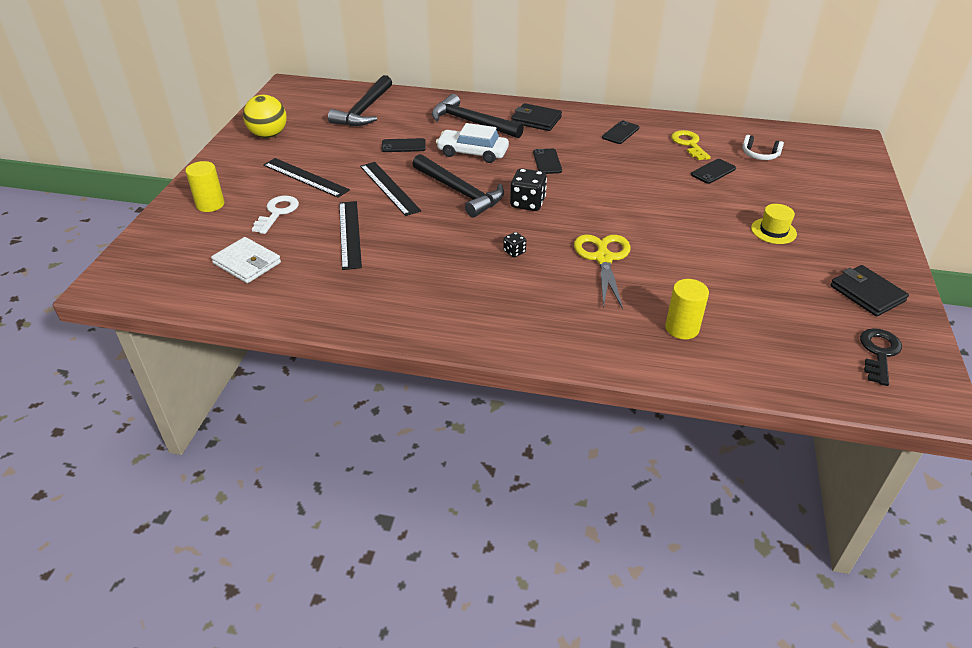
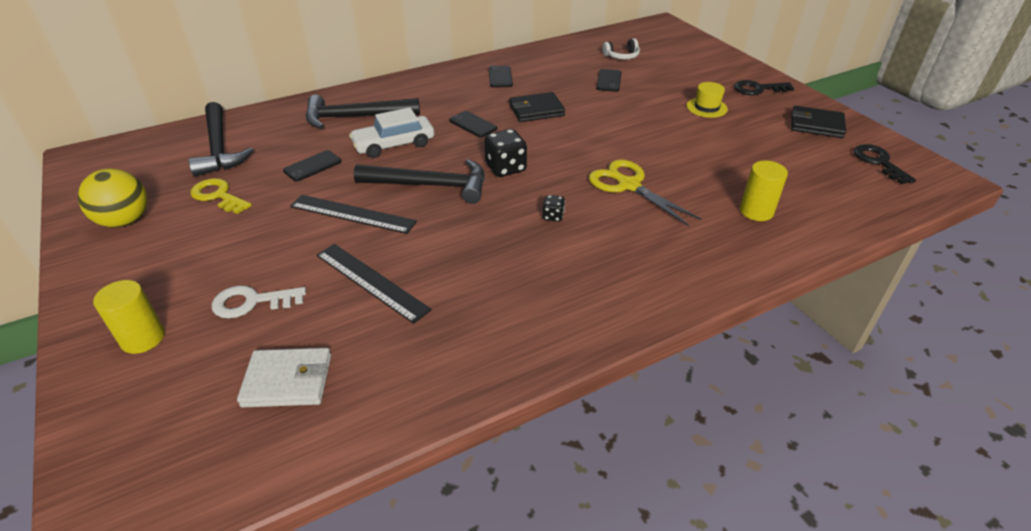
camera: 40 degrees left, 0 degrees up
white key [252,196,299,234] -> white key turned 75 degrees counterclockwise [212,285,306,319]
black ruler [263,158,350,198] -> none
black wallet [511,103,562,131] -> black wallet moved to [509,92,565,122]
yellow key [671,130,711,160] -> yellow key moved to [191,178,252,214]
none -> black key [734,80,794,95]

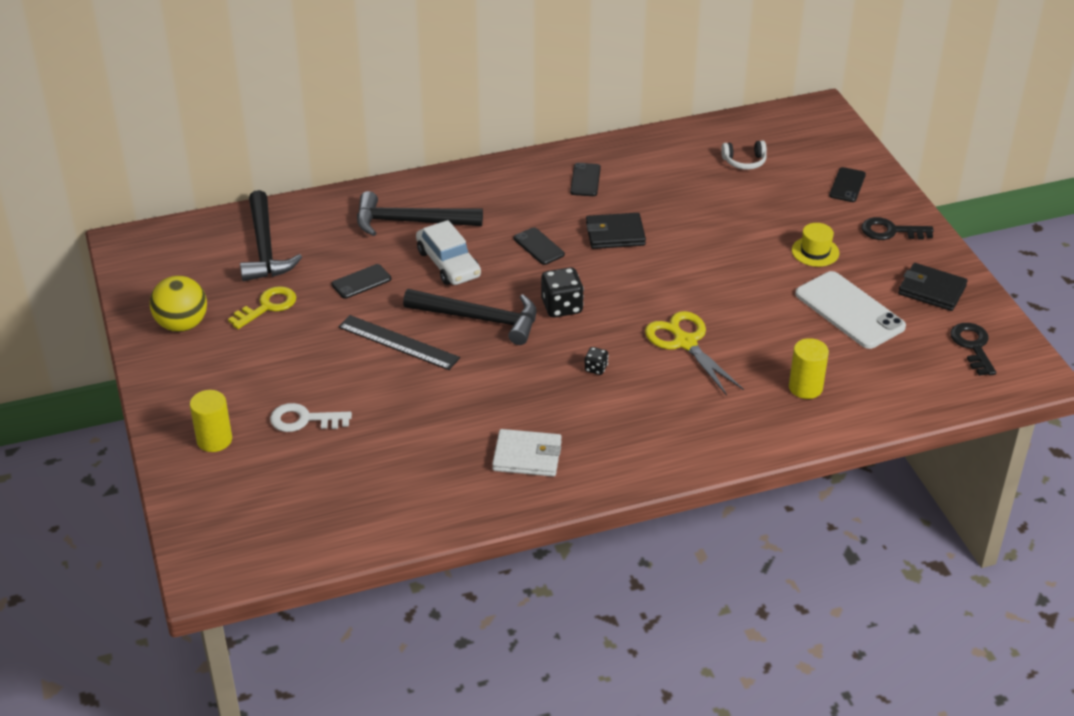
camera: 10 degrees right, 0 degrees up
yellow key [191,178,252,214] -> yellow key turned 90 degrees clockwise [228,286,296,329]
white wallet [237,348,331,407] -> white wallet moved to [492,429,562,477]
black ruler [317,244,432,324] -> none
white car [349,107,434,158] -> white car turned 105 degrees counterclockwise [416,220,481,285]
black phone [596,69,622,92] -> black phone moved to [829,167,866,202]
none -> white phone [795,271,906,349]

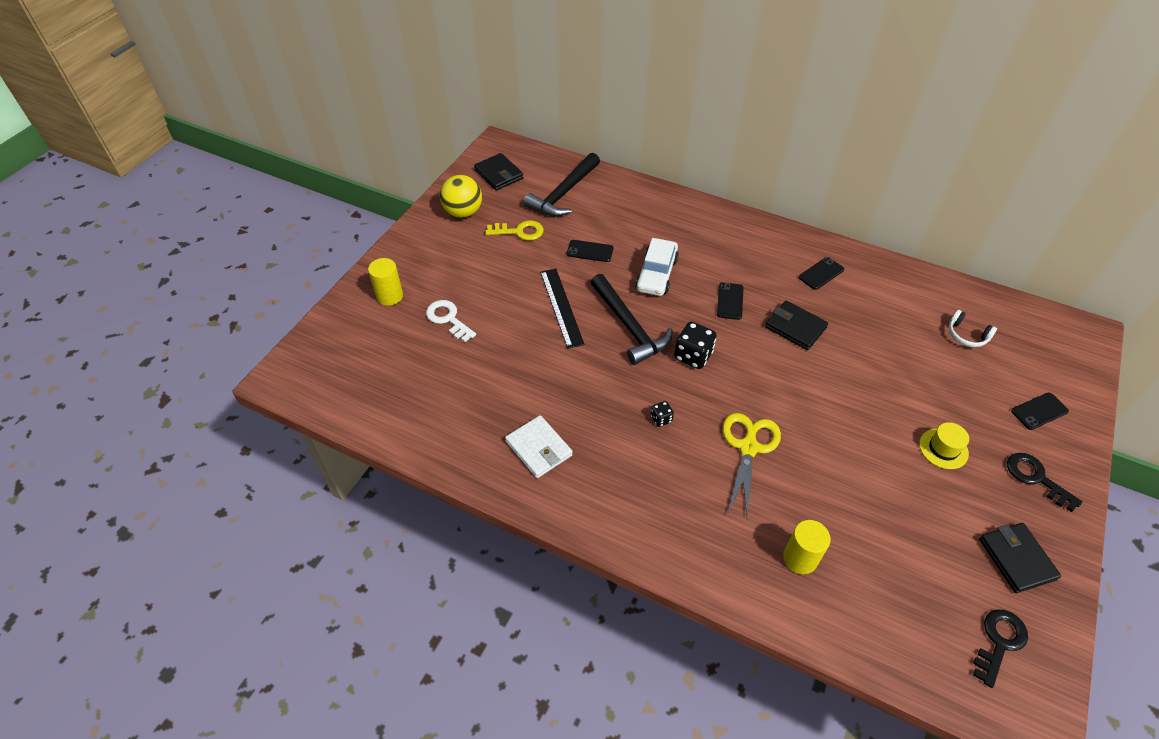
camera: 45 degrees right, 10 degrees up
black hammer [357,191,483,236] -> none
white phone [795,271,906,349] -> none
none -> black wallet [474,153,523,190]

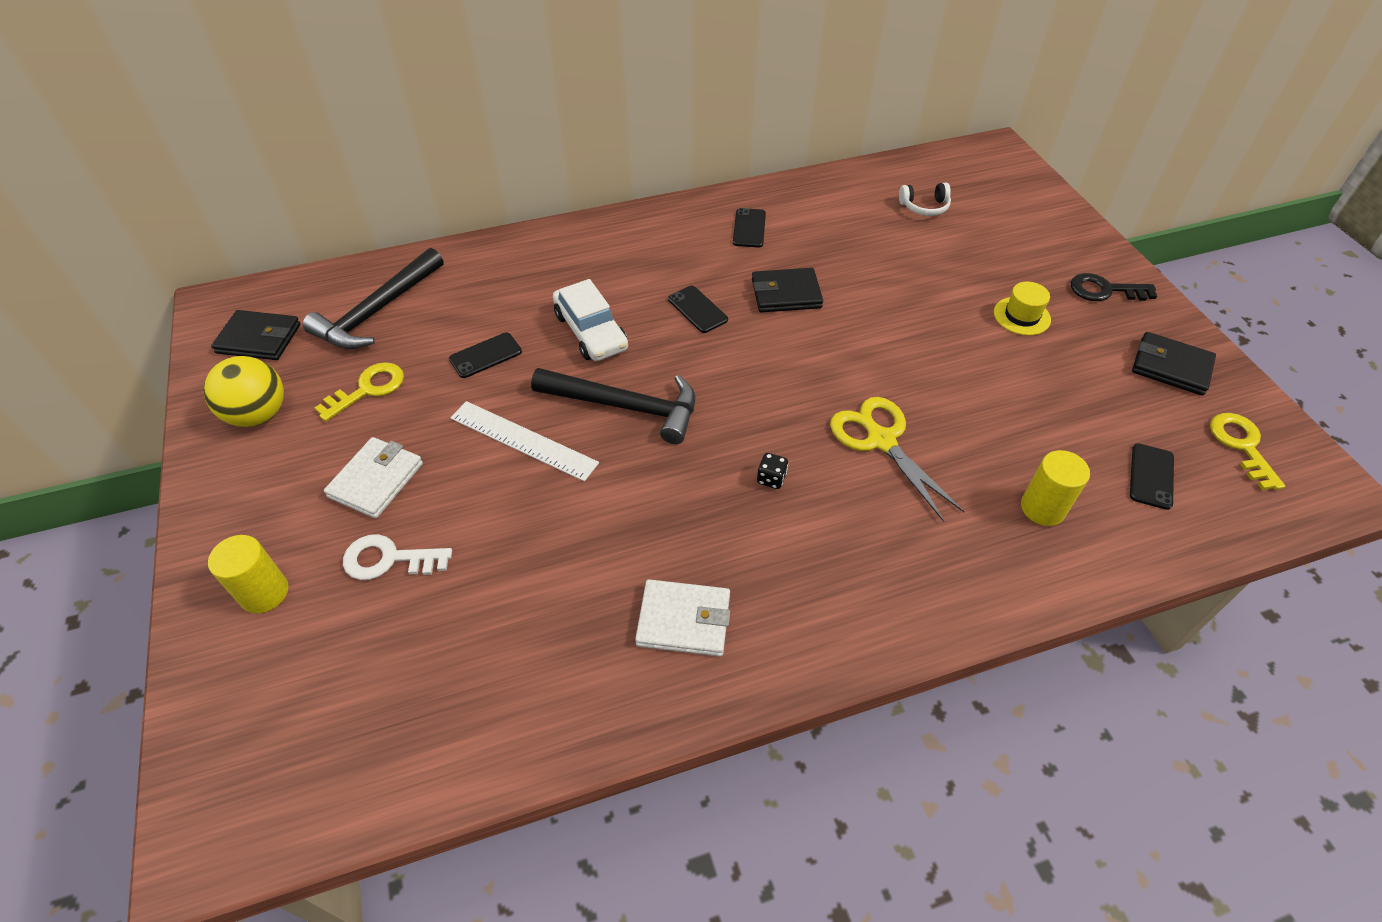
camera: 45 degrees left, 0 degrees up
black hammer [524,153,600,217] -> black hammer turned 45 degrees clockwise [303,248,443,349]
black ruler [540,269,584,349] -> white ruler [450,401,599,481]
black dice [674,322,717,369] -> none
black key [973,609,1028,688] -> yellow key [1210,413,1285,490]
black phone [1011,392,1069,430] -> black phone moved to [1130,443,1174,510]
none -> white wallet [324,437,423,518]

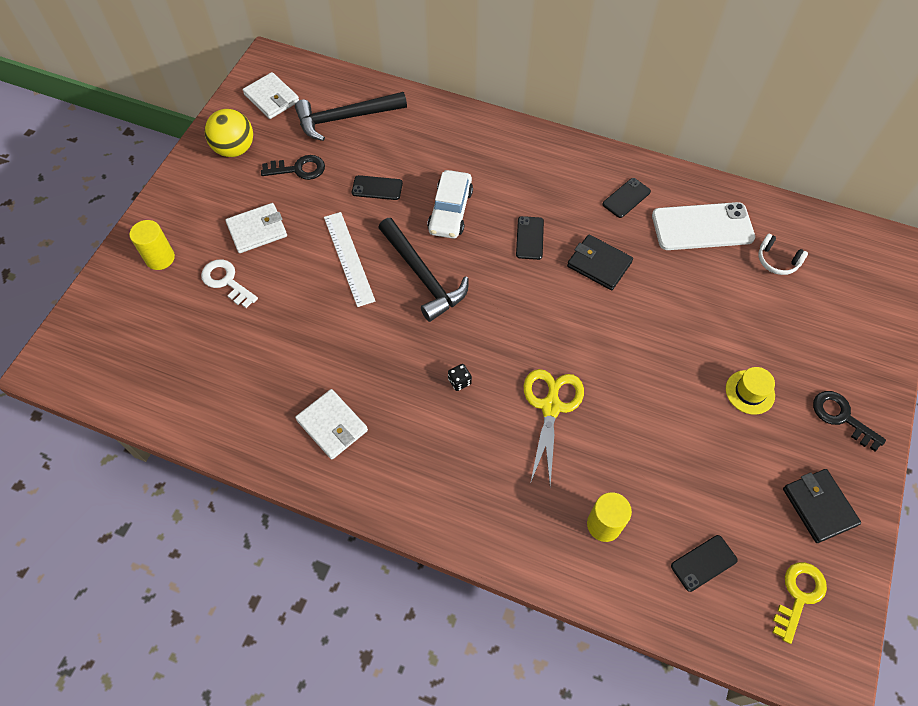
camera: 40 degrees right, 10 degrees up
black wallet [211,310,301,360] -> white wallet [243,72,299,119]
yellow key [315,362,404,422] -> black key [261,155,325,180]
none -> white phone [652,202,755,250]

